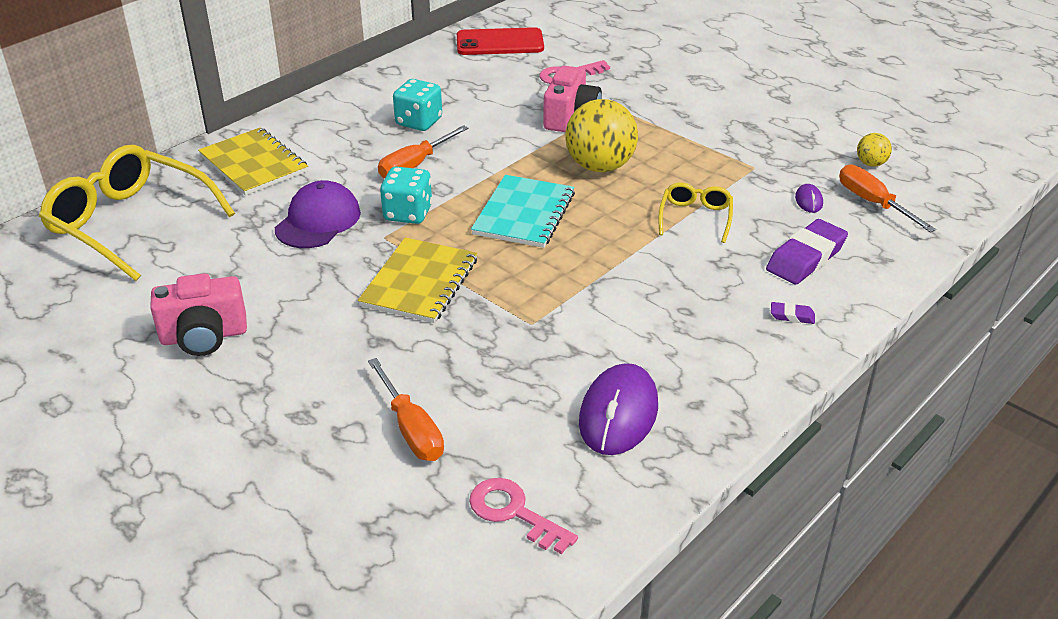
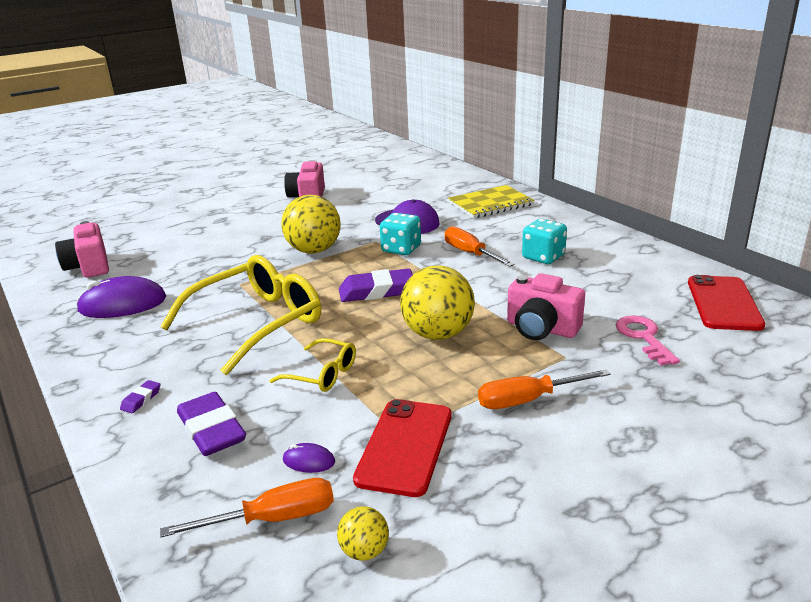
camera: 105 degrees right, 10 degrees down
yellow glasses [39,145,235,281] -> yellow glasses moved to [160,255,321,375]
yellow notebook [358,237,477,323] -> yellow ball [281,195,341,254]
orange screwdriver [368,358,444,461] -> orange screwdriver moved to [478,369,611,409]
pink key [469,478,578,554] -> pink camera [55,221,109,278]
turquoise notebook [471,175,575,248] -> purple eraser [339,268,413,302]
purple mouse [579,363,658,455] -> purple mouse turned 45 degrees counterclockwise [76,276,166,318]
none -> red phone [353,399,452,497]

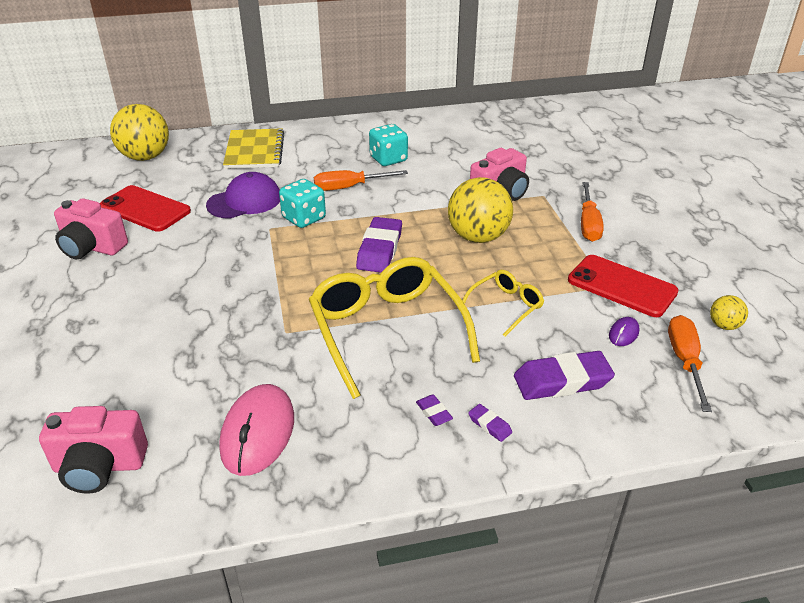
camera: 70 degrees left, 10 degrees up
purple mouse [76,276,166,318] -> pink mouse [219,384,294,476]
yellow ball [281,195,341,254] -> yellow ball moved to [110,104,169,161]
pink key [616,315,680,366] -> none
red phone [688,275,765,331] -> red phone moved to [100,185,191,232]
none -> purple eraser [416,394,453,426]

